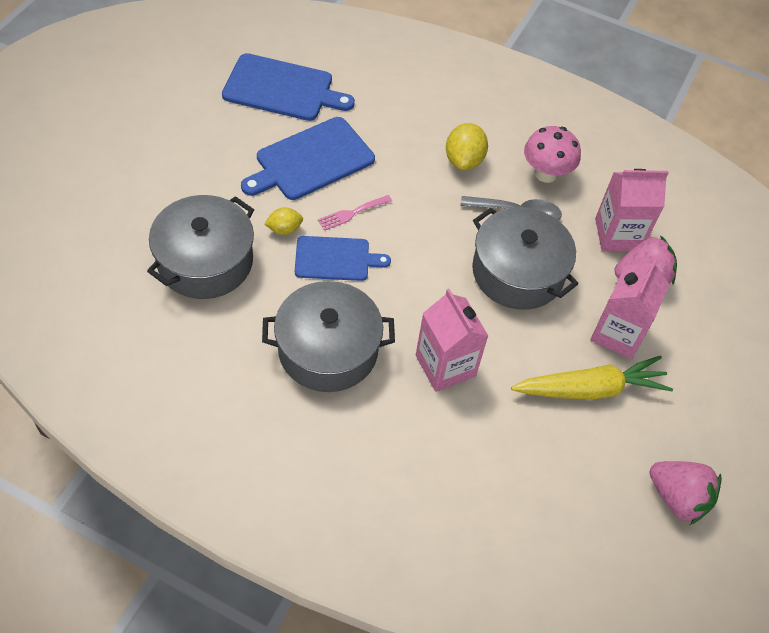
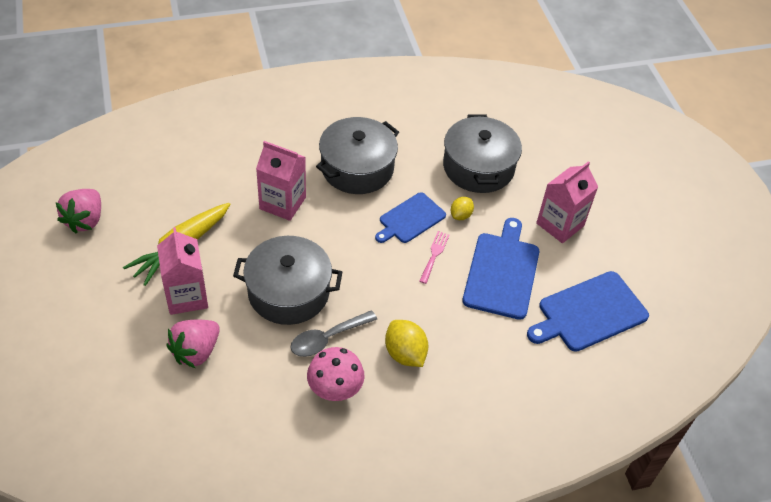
camera: 140 degrees right, 5 degrees down
pink carton [595,169,669,251] -> pink carton moved to [536,161,598,243]
pink strawberry [650,461,722,525] -> pink strawberry turned 75 degrees counterclockwise [55,189,101,234]

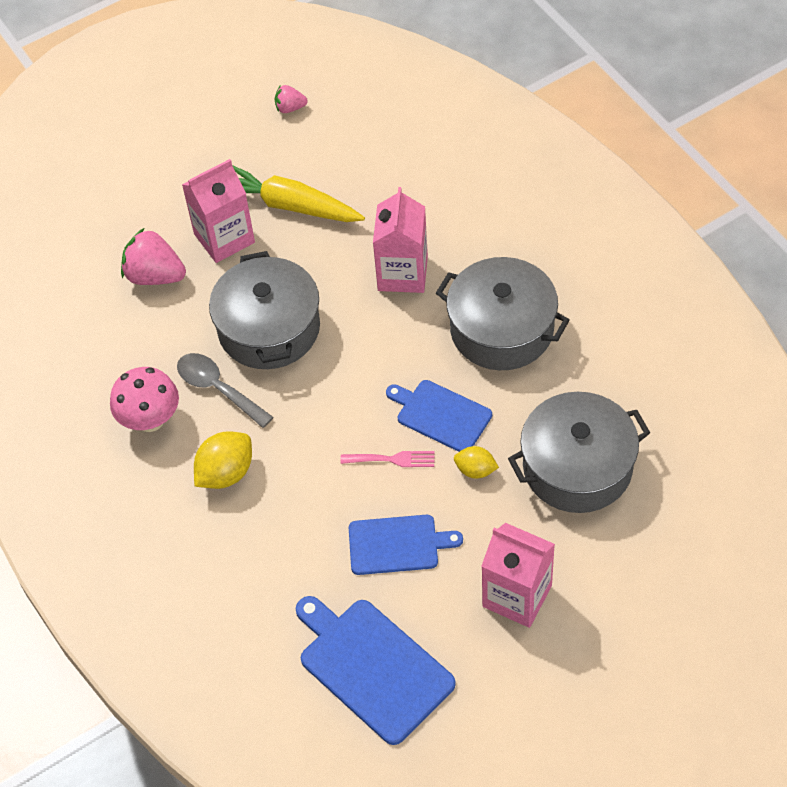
camera: 80 degrees right, 5 degrees up
pink strawberry [55,189,101,234] -> pink strawberry [275,85,308,113], size x0.54
blue cutting board [462,218,539,320] -> blue cutting board [349,515,463,575], size x0.66

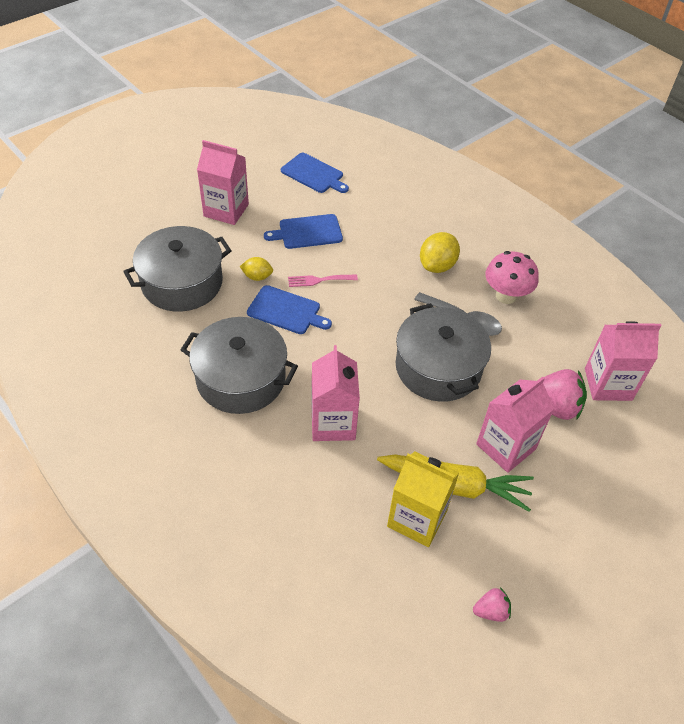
camera: 165 degrees right, 5 degrees down
blue cutting board [295,596,456,745] -> blue cutting board [281,153,349,193], size x0.66
none -> yellow carton [387,451,459,547]
none -> pink carton [585,321,662,401]

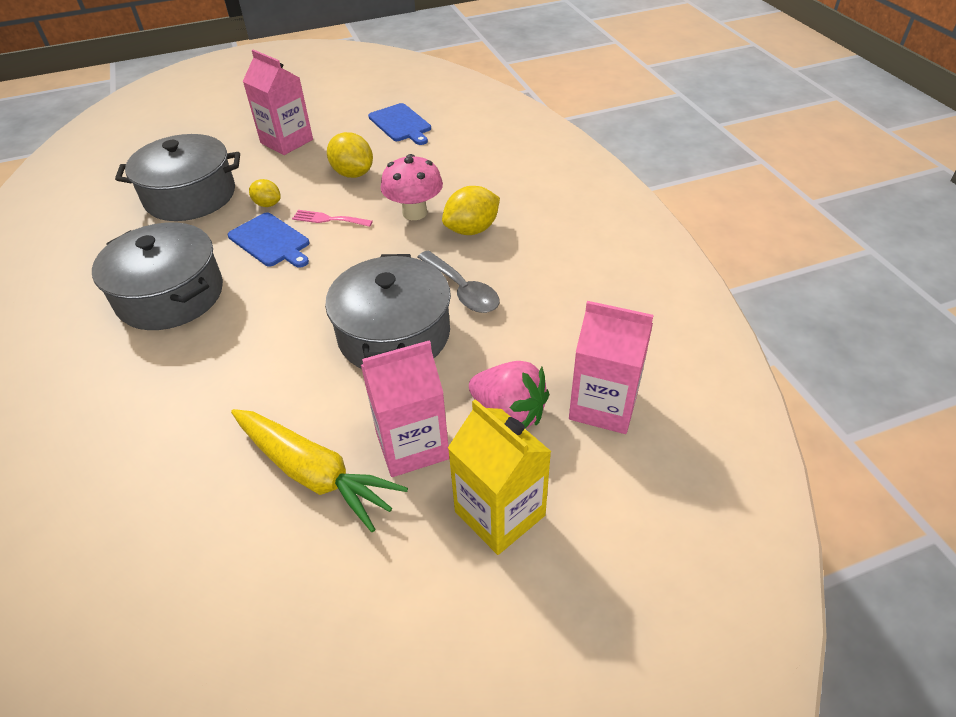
camera: 25 degrees right, 5 degrees down
blue cutting board [264,214,343,249] -> yellow lemon [327,132,373,178]
pink carton [311,345,360,441] -> none
yellow carton [387,451,459,547] -> yellow carton moved to [448,399,552,555]
pink strawberry [473,587,511,622] -> none
pink mushroom [485,251,539,304] -> pink mushroom moved to [381,154,443,220]

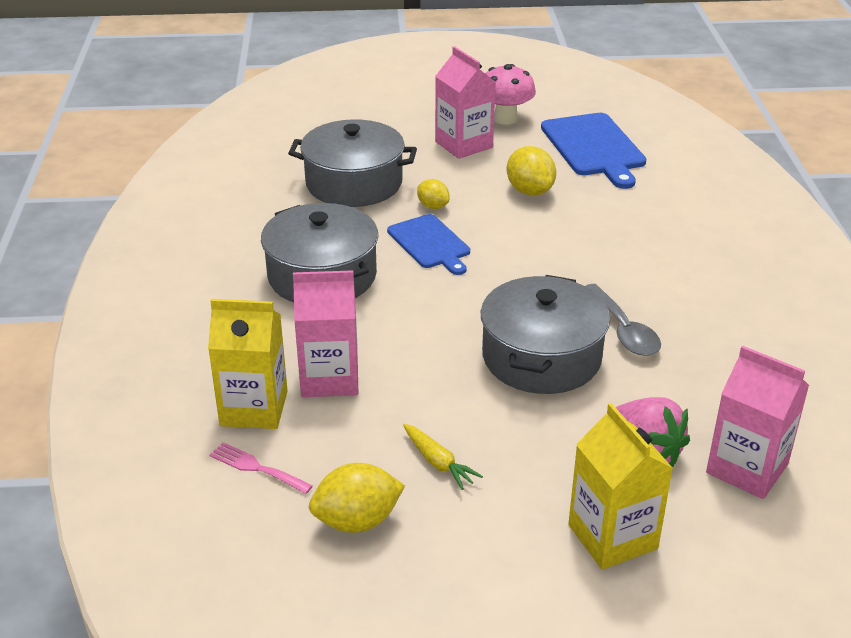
camera: 15 degrees right, 10 degrees down
yellow carrot [231,409,408,532] -> yellow carrot [403,424,483,490], size x0.51
pink fork [292,210,373,227] -> pink fork moved to [210,442,313,494]
pink carton [361,340,449,477] -> pink carton moved to [293,270,358,397]
blue cutting board [368,103,431,145] -> blue cutting board [541,113,646,189], size x1.53
pink mushroom [381,154,443,220] -> pink mushroom moved to [485,64,536,125]
yellow lemon [442,186,500,235] -> yellow lemon moved to [309,463,405,533]
none -> yellow carton [208,299,288,429]

